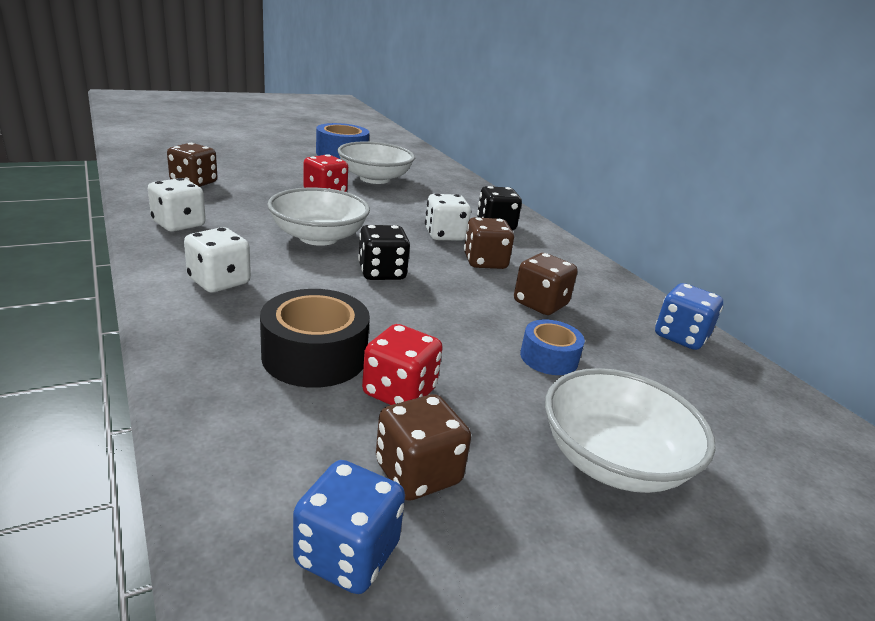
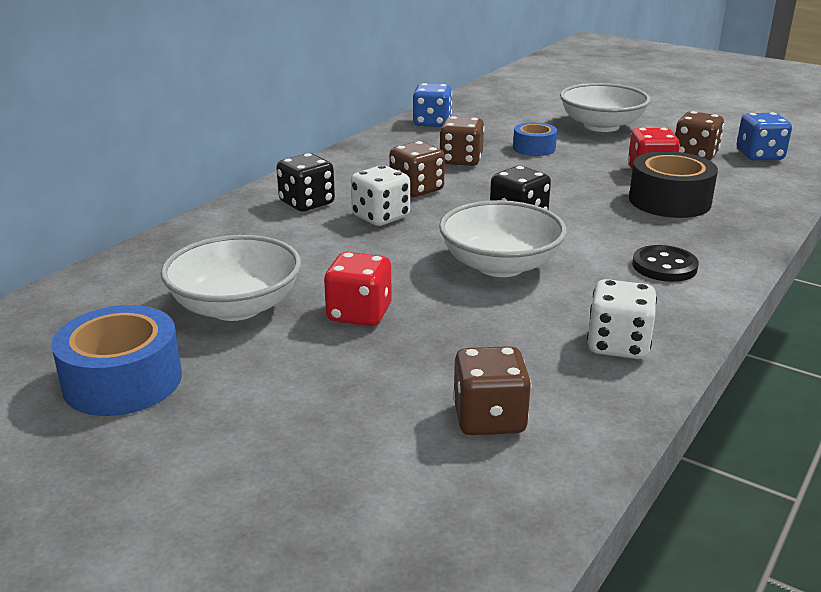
camera: 115 degrees left, 0 degrees up
white dice [184,227,251,293] -> black button [632,245,699,282]

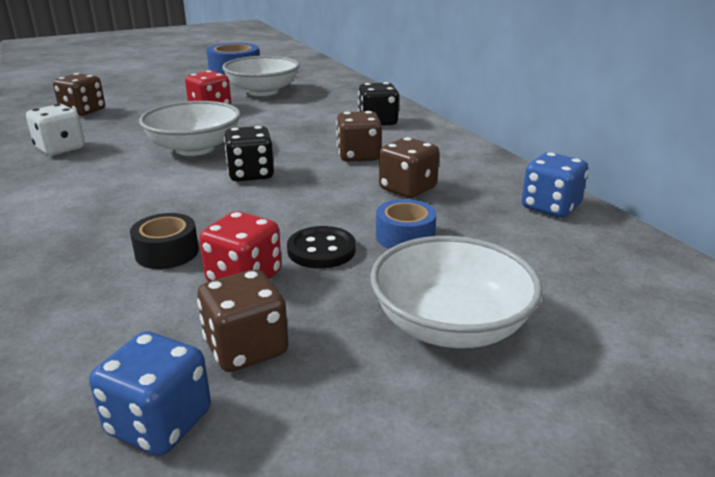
camera: 120 degrees right, 0 degrees up
white dice [351,165,410,226] -> none
black tape [629,151,718,218] -> black tape [130,213,199,269], size x0.61
black button [632,245,699,282] -> black button moved to [287,226,356,269]

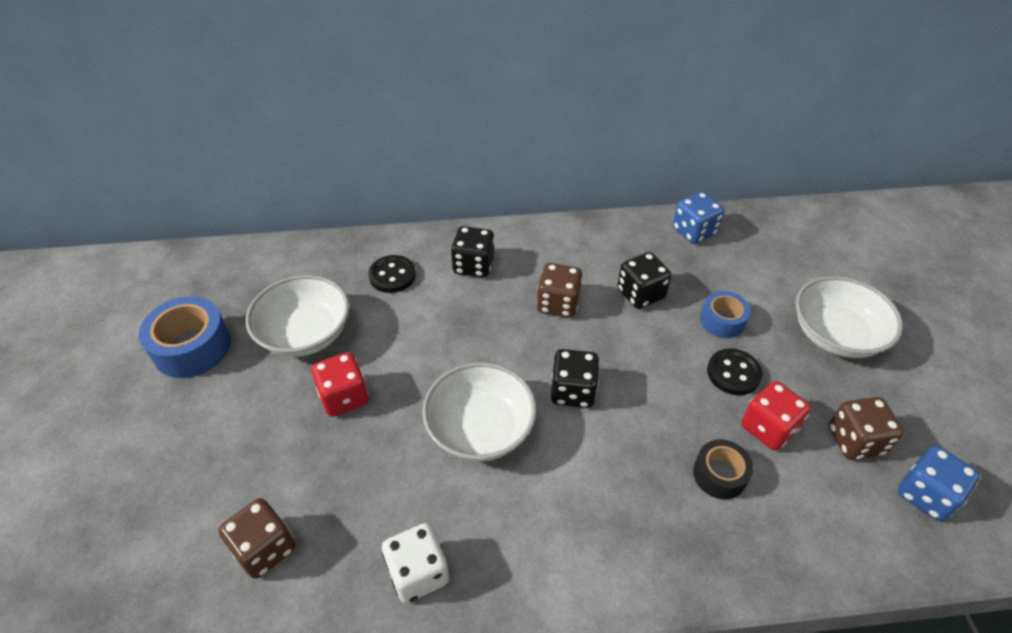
camera: 70 degrees left, 20 degrees up
brown dice [379,137,440,198] -> black dice [617,252,672,309]
none -> black button [368,255,416,293]

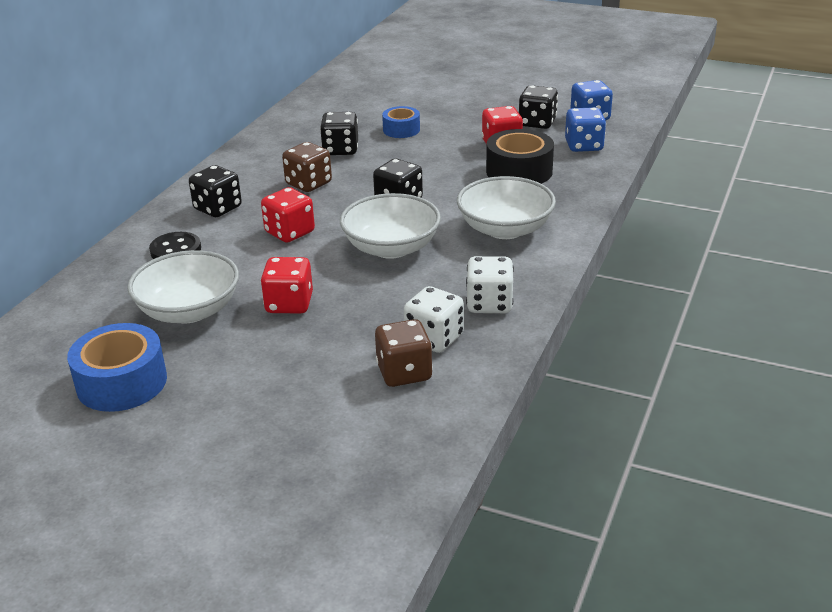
camera: 60 degrees left, 15 degrees down
blue dice [673,192,725,244] -> blue dice moved to [565,107,606,152]
black tape [693,440,753,499] -> black tape [486,129,554,184], size x1.64
black button [707,348,763,395] -> none
white bowl [795,276,903,358] -> white bowl moved to [457,176,556,239]
brown dice [829,397,903,460] -> black dice [519,85,558,129]
none -> red dice [261,187,315,242]
none -> white dice [404,286,464,353]

